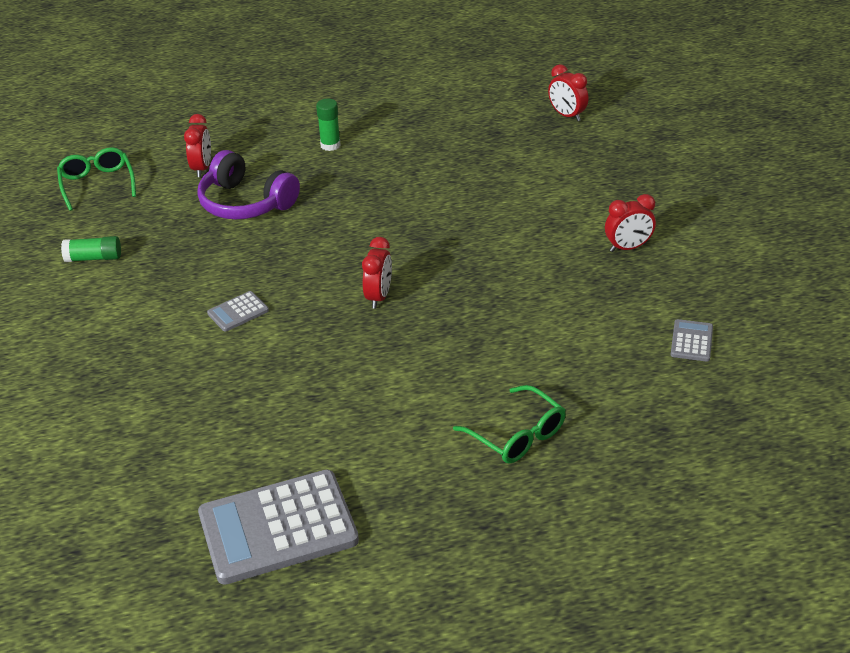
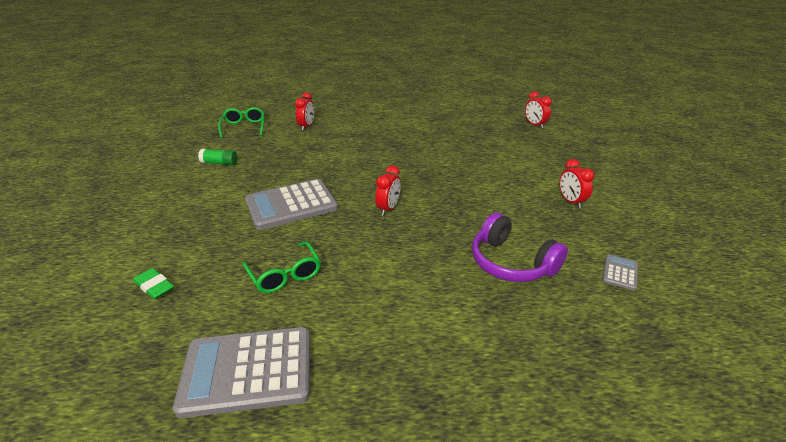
camera: 10 degrees right, 5 degrees down
purple headphones [197,150,300,219] -> purple headphones moved to [472,213,568,282]
grey calculator [207,291,269,332] -> grey calculator [245,179,338,230], size x2.27
green glue stick [316,99,341,151] -> none
green glasses [453,385,566,464] -> green glasses moved to [243,241,321,293]
red clock [605,194,656,252] -> red clock turned 75 degrees clockwise [559,159,594,208]
none -> green eraser [133,268,174,300]

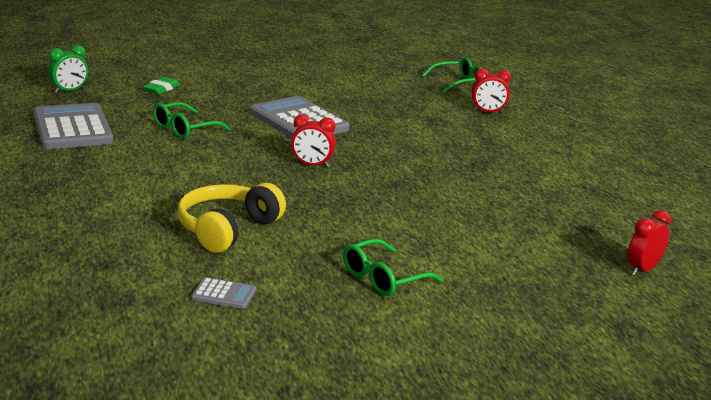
camera: 75 degrees right, 10 degrees down
green glue stick [198,149,238,165] -> none
purple headphones [472,213,568,282] -> yellow headphones [177,183,286,253]
red clock [559,159,594,208] -> green glasses [343,239,443,296]
none -> green clock [48,45,88,93]

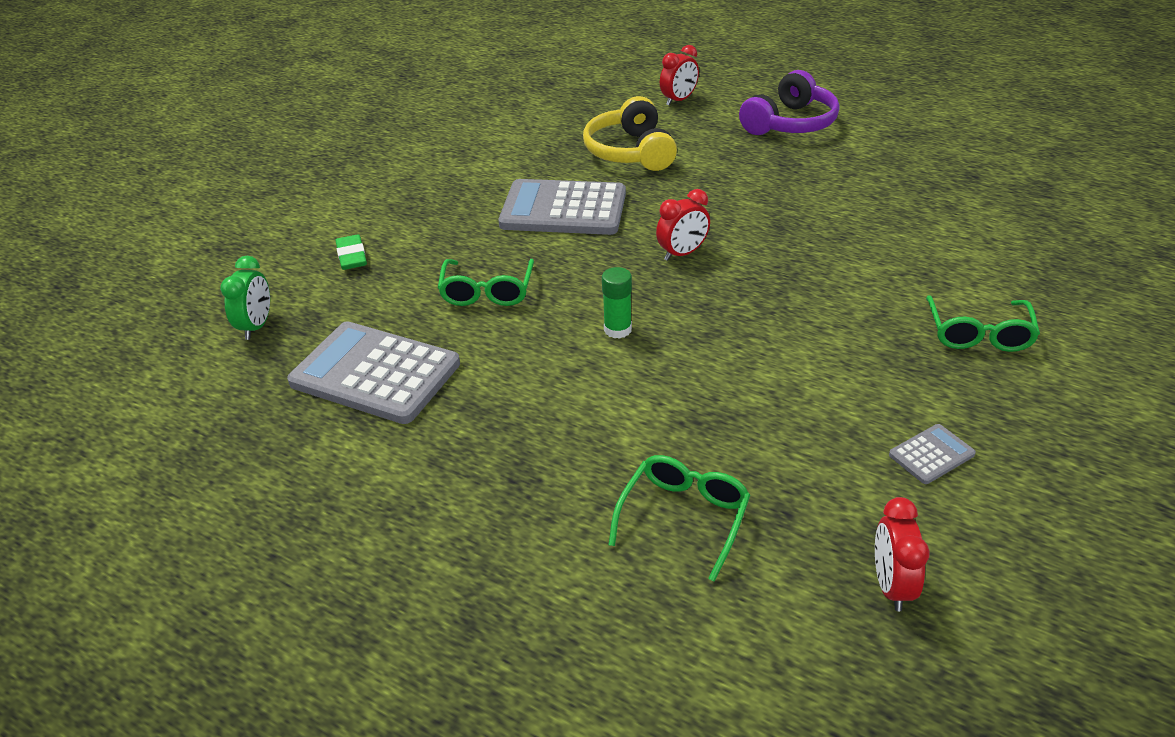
camera: 40 degrees left, 15 degrees up
yellow headphones [177,183,286,253] -> yellow headphones moved to [583,96,677,171]
green glasses [422,57,481,93] -> green glasses moved to [608,455,750,582]
red clock [627,210,671,276] -> red clock moved to [875,497,930,611]
none -> green glue stick [602,267,632,339]
none -> purple headphones [739,70,839,135]

